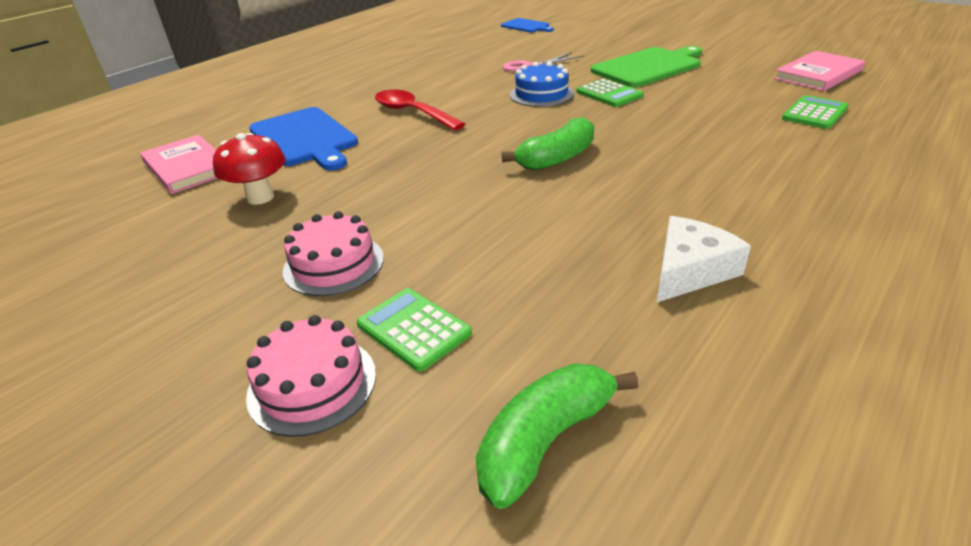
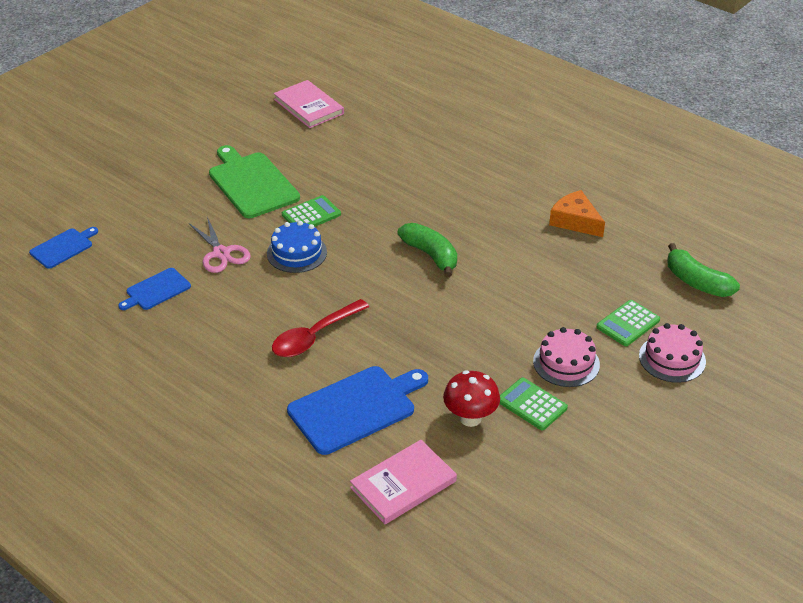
camera: 90 degrees left, 5 degrees up
white cheese [657,216,751,302] -> orange cheese [549,190,605,237]
green calculator [782,95,849,129] -> green calculator moved to [499,378,568,430]
none -> blue cutting board [118,268,191,310]

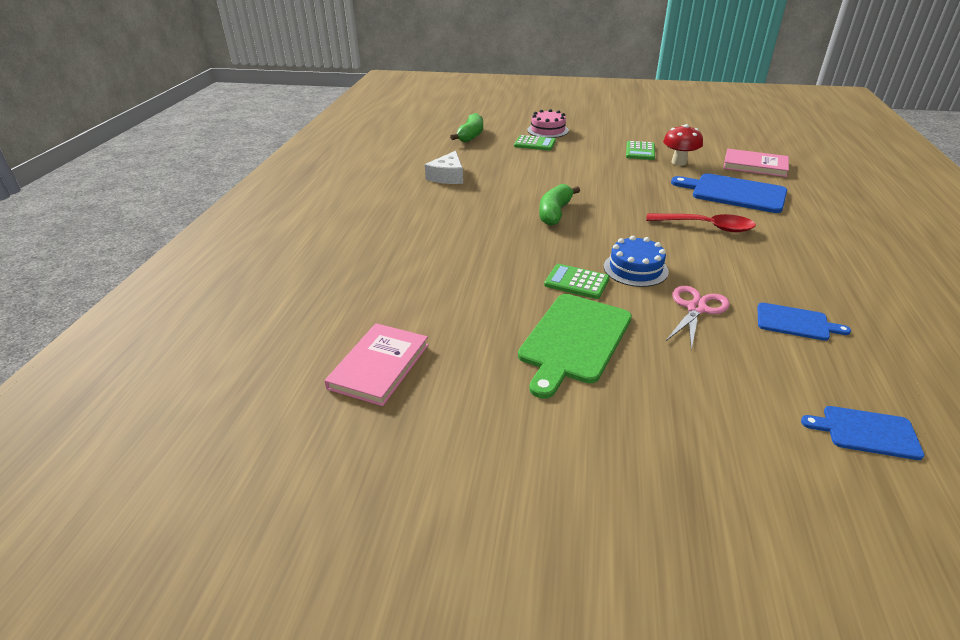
camera: 120 degrees left, 5 degrees down
pink cake [533,327,600,387] -> none
orange cheese [549,190,605,237] -> white cheese [425,151,463,184]

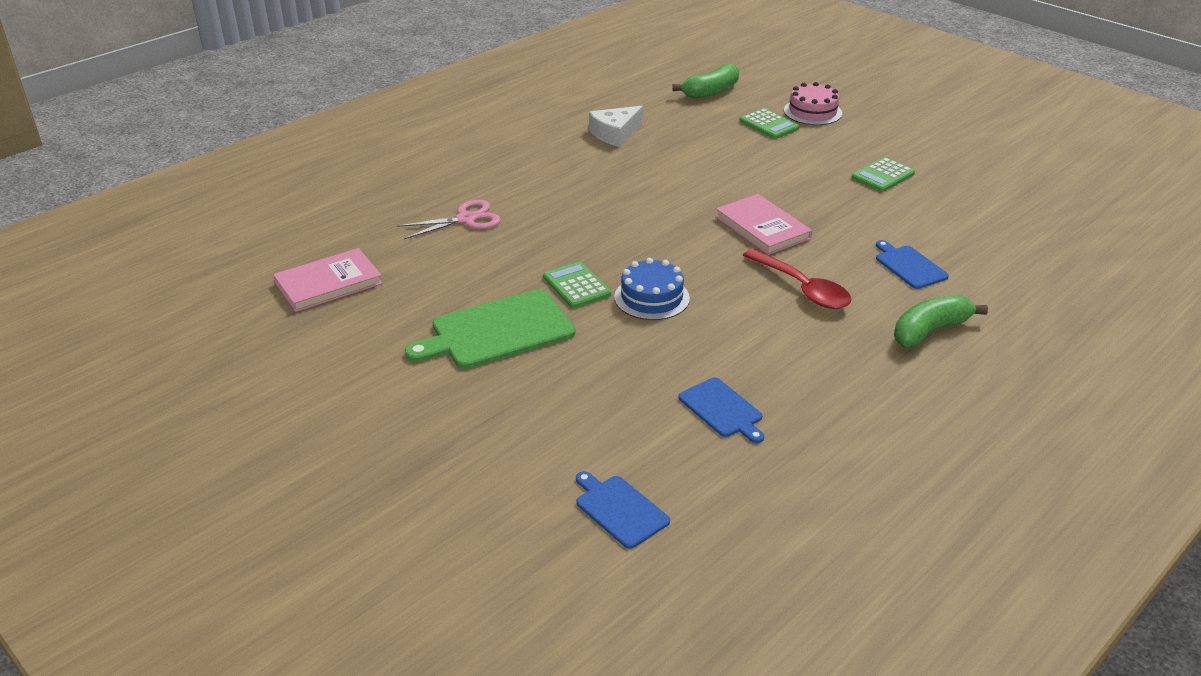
camera: 35 degrees right, 0 degrees up
green banana [539,184,580,226] -> green banana moved to [894,295,988,347]
red mushroom [663,124,703,166] -> none
pink scissors [665,286,730,350] -> pink scissors moved to [397,200,501,239]
blue cutting board [671,173,787,213] -> blue cutting board [876,240,949,289], size x0.55
pink book [723,149,789,177] -> pink book moved to [715,194,812,255]

